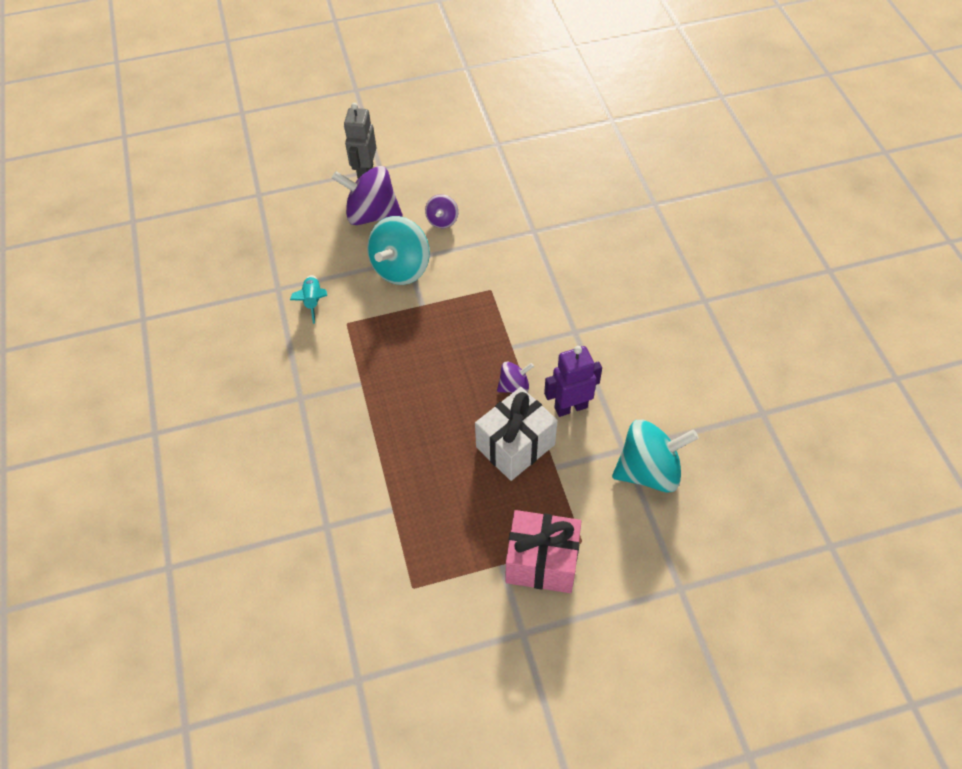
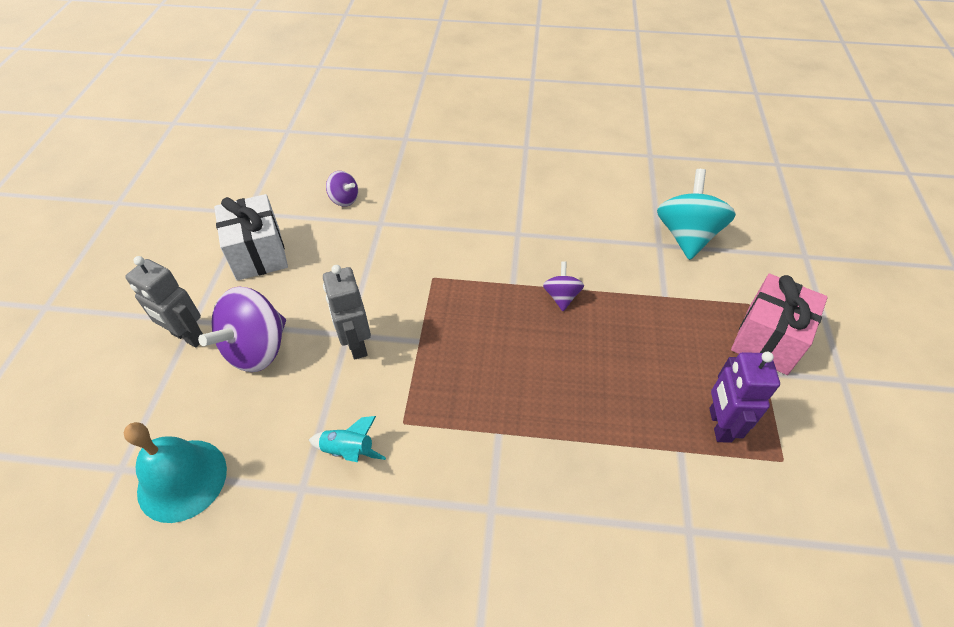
camera: 70 degrees left, 5 degrees down
turquoise spinning top [367,216,430,285] -> grey robot [323,265,371,359]
purple spinning top [425,194,458,228] -> purple spinning top moved to [326,171,358,207]
white gift [475,387,558,481] -> white gift moved to [214,194,288,281]
purple robot [544,346,602,417] -> purple robot moved to [709,351,780,443]
none -> turquoise bell [124,422,227,523]

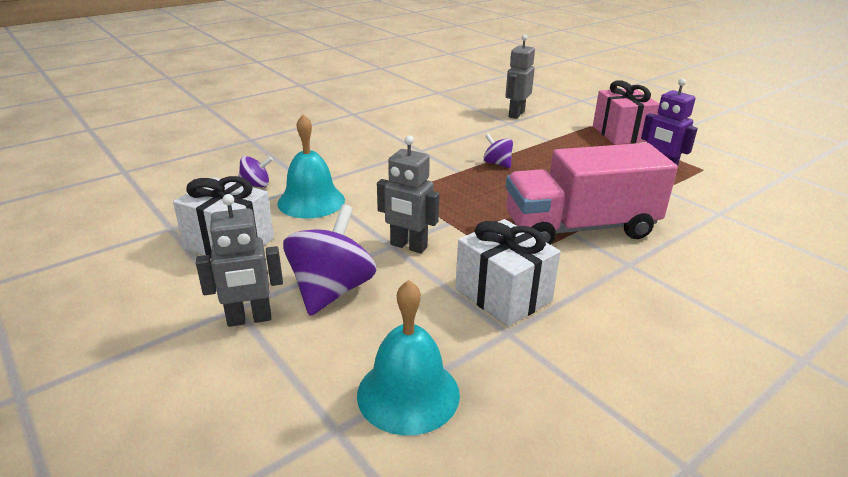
camera: 45 degrees left, 20 degrees down
purple spinning top [198,286,286,372] -> purple spinning top turned 150 degrees counterclockwise [283,204,376,316]
turquoise rocket [309,416,386,462] -> white gift [455,219,561,327]
turquoise spinning top [657,169,736,260] -> grey robot [505,34,535,119]
none -> turquoise bell [277,114,345,218]
none -> pink truck [506,143,678,245]

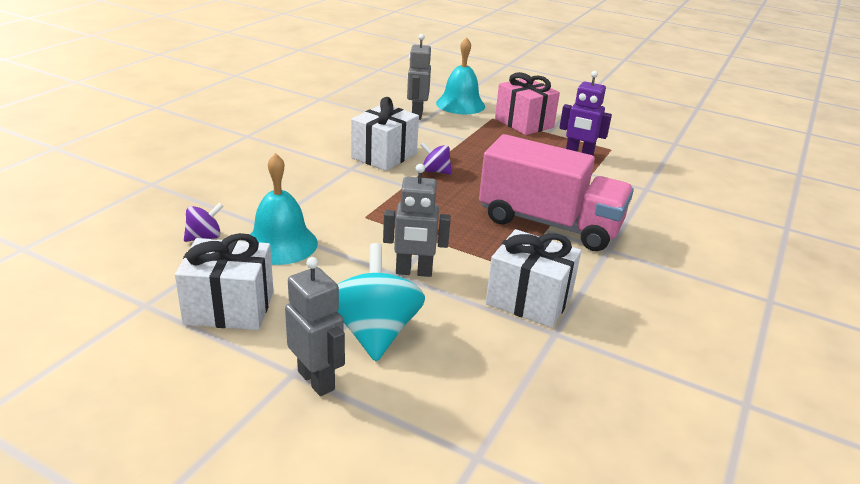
camera: 25 degrees left, 0 degrees up
grey robot [196,194,283,327] -> grey robot turned 90 degrees counterclockwise [285,257,345,396]
purple spinning top [283,204,376,316] -> turquoise spinning top [337,243,425,361]
turquoise bell [357,280,460,436] -> turquoise bell moved to [436,37,485,114]
pink truck [506,143,678,245] -> pink truck turned 120 degrees counterclockwise [479,134,634,251]
none -> white gift [351,97,419,171]

